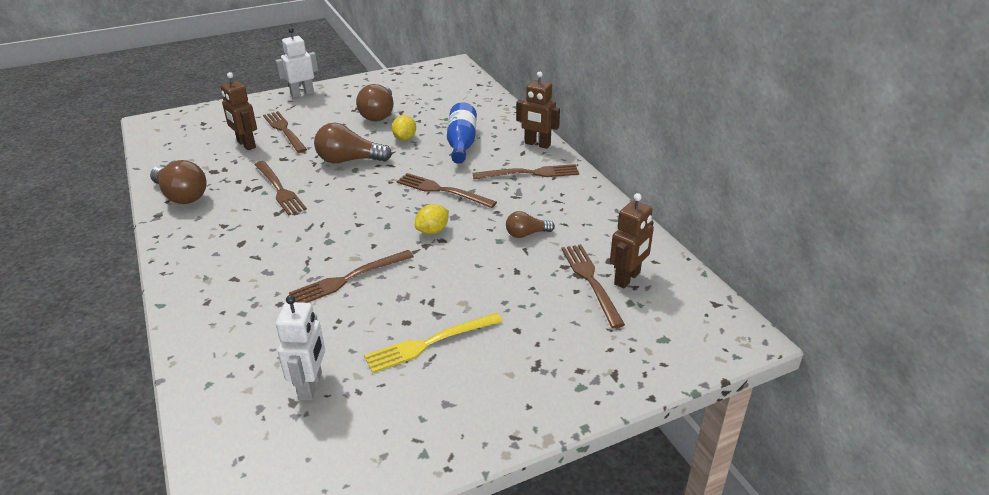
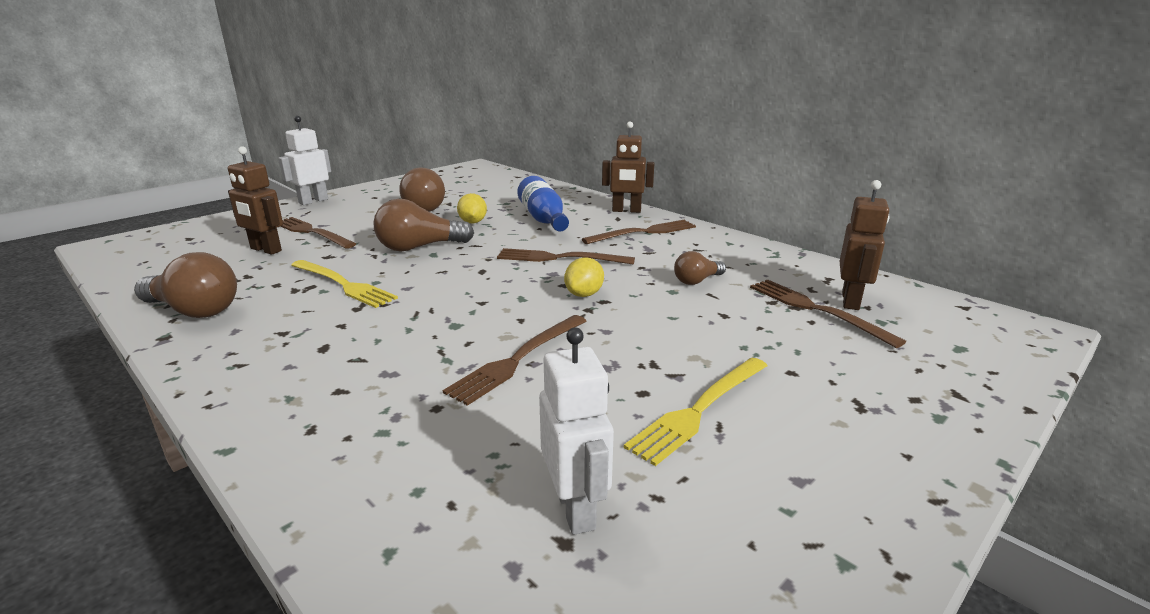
camera: 20 degrees left, 10 degrees down
brown fork [254,161,307,216] -> yellow fork [291,260,398,308]

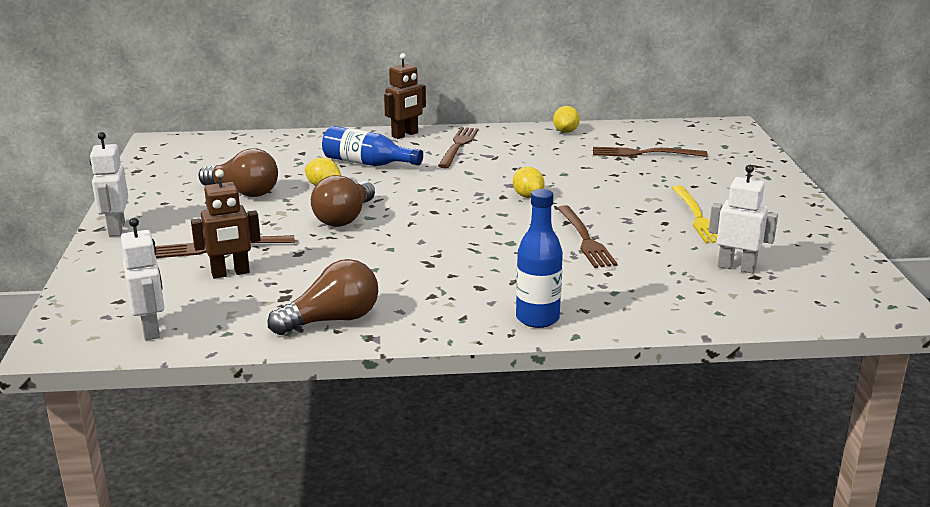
camera: 50 degrees left, 0 degrees up
yellow fork [291,260,398,308] -> none
brown fork [497,248,635,265] -> none
brown light bulb [674,251,726,285] -> none
brown robot [840,180,890,310] -> none
none -> white robot [121,218,164,340]
none -> blue bottle [516,189,563,328]
none -> yellow lemon [553,106,580,133]

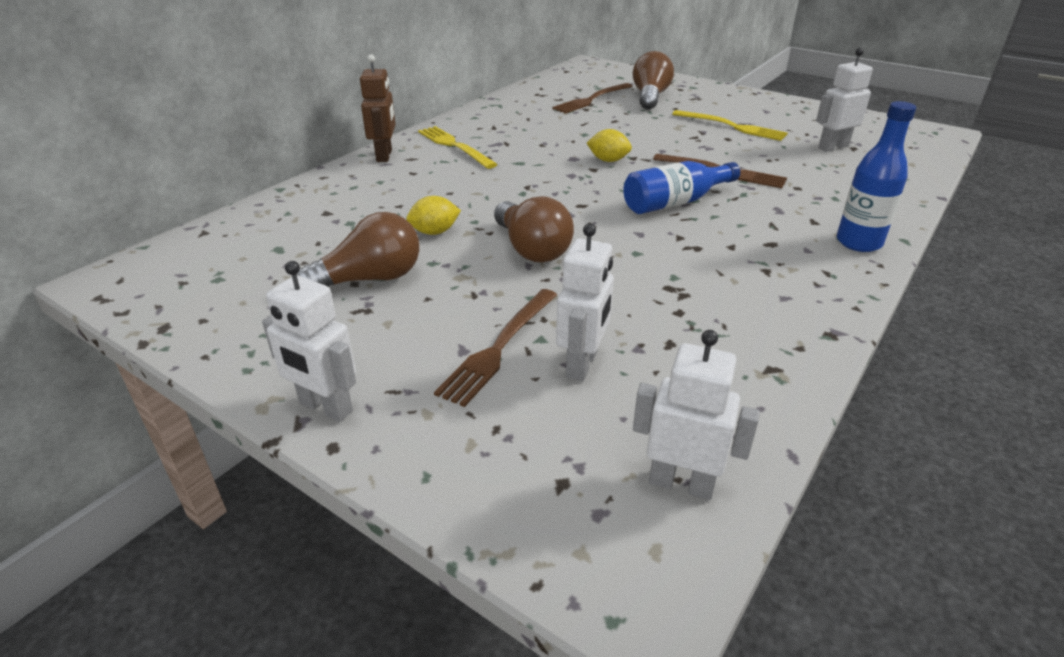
camera: 50 degrees left, 10 degrees up
brown robot [191,169,261,279] -> white robot [556,223,614,381]
brown light bulb [268,259,378,335] -> brown light bulb moved to [633,51,674,109]
blue bottle [322,126,423,166] -> blue bottle moved to [623,161,740,214]
brown fork [438,127,479,168] -> yellow fork [418,126,498,169]
yellow lemon [553,106,580,133] -> none

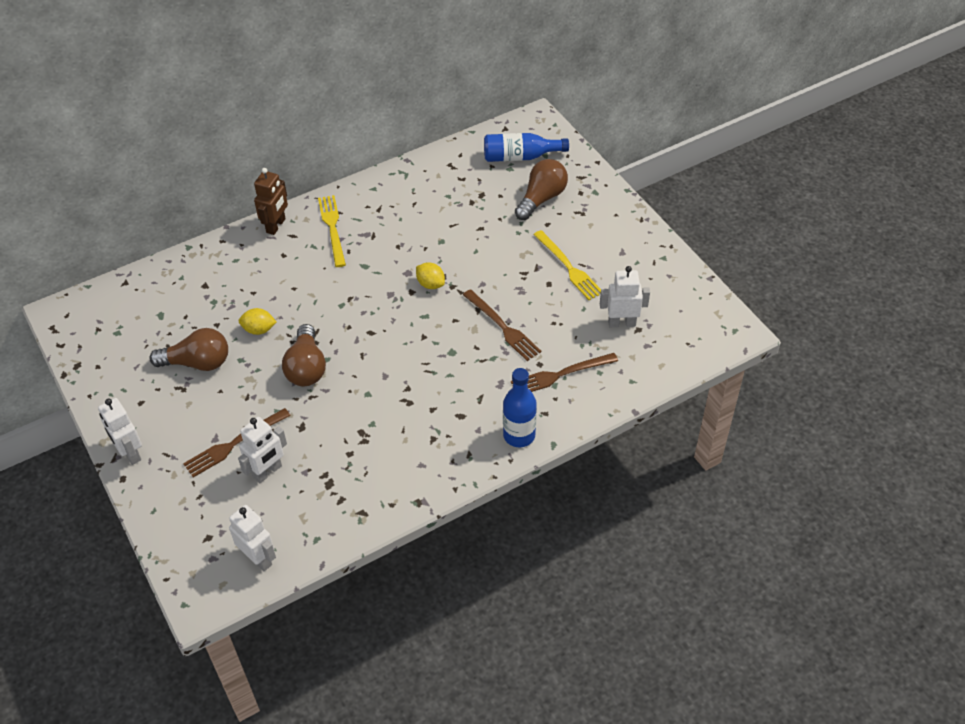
camera: 25 degrees right, 15 degrees up
brown fork [552,83,633,114] -> brown fork moved to [511,353,618,392]
blue bottle [623,161,740,214] -> blue bottle moved to [484,133,569,162]

